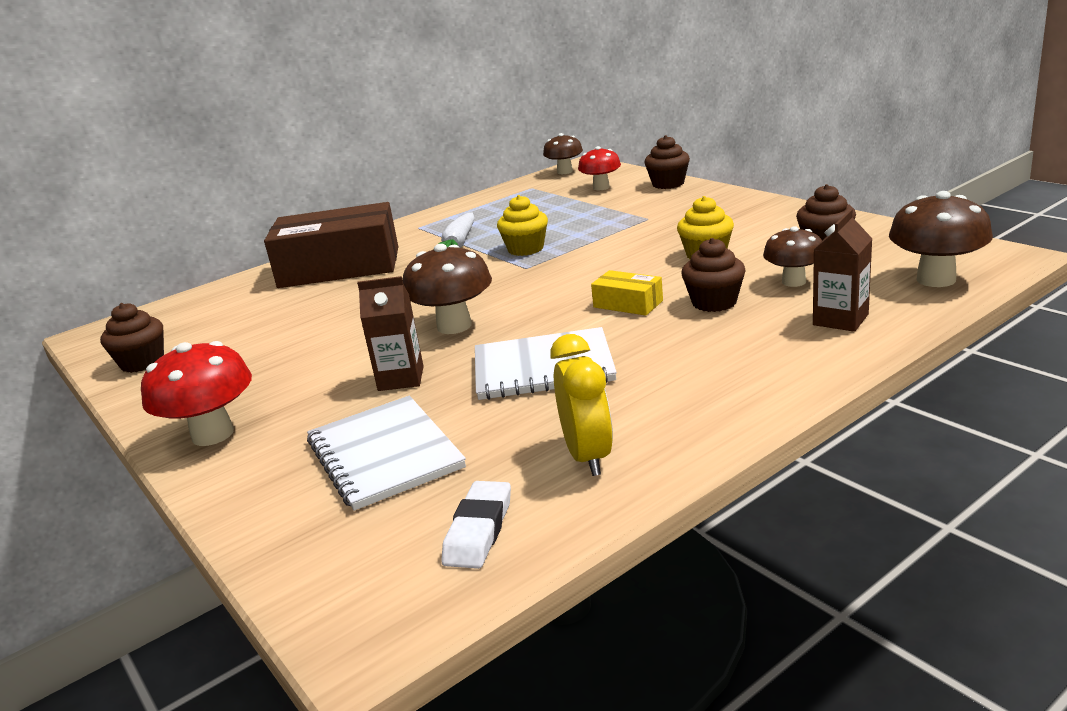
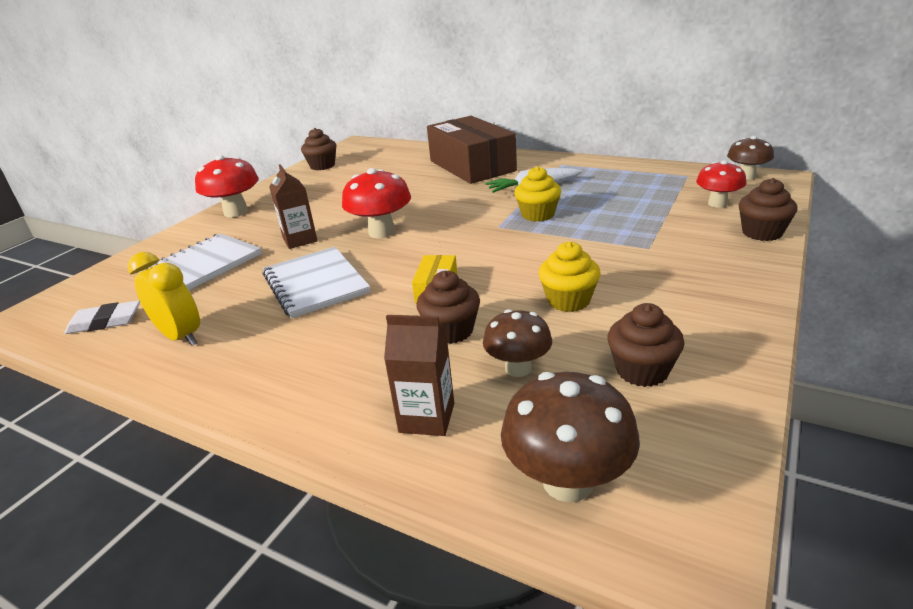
camera: 65 degrees right, 5 degrees up
brown mushroom [403,244,492,334] -> red mushroom [342,168,411,238]
yellow clock [550,334,613,476] -> yellow clock turned 105 degrees counterclockwise [128,252,200,346]

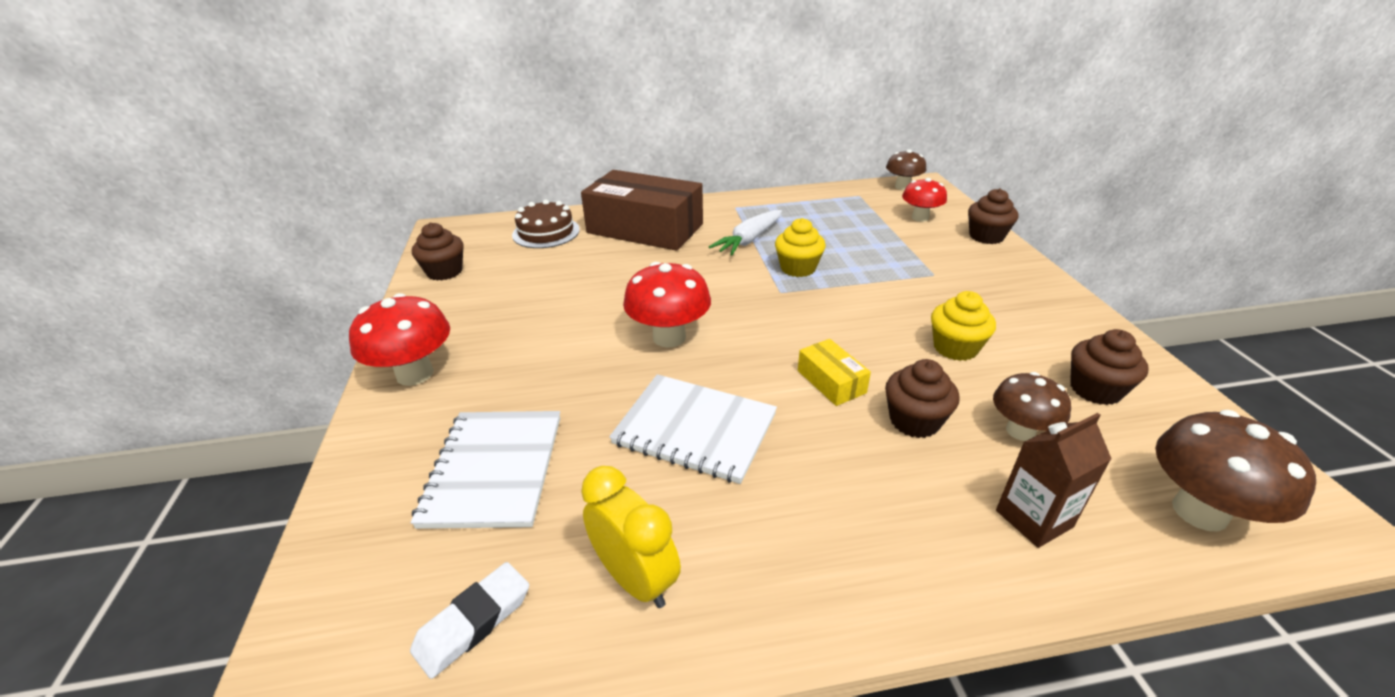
camera: 40 degrees left, 5 degrees up
yellow clock [128,252,200,346] -> yellow clock turned 45 degrees clockwise [581,466,681,608]
brown carton [269,164,318,249] -> none
none -> brown cake [512,199,580,248]

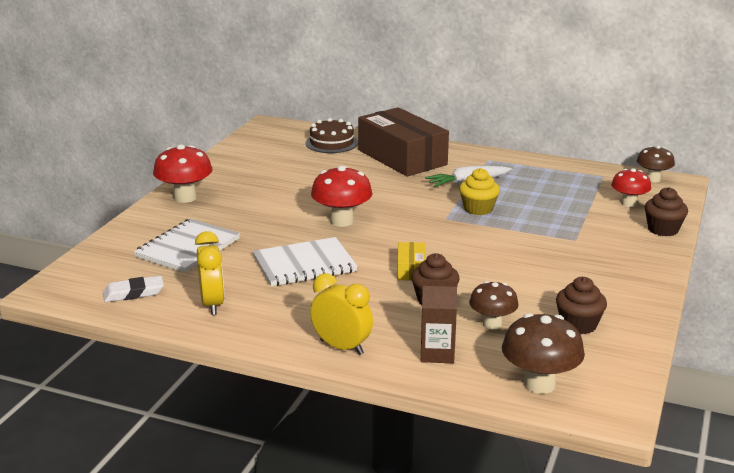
camera: 30 degrees right, 10 degrees down
brown cupcake [412,223,464,281] -> none
white notebook [609,374,777,484] -> white notebook turned 75 degrees counterclockwise [253,237,358,286]
yellow cupcake [931,291,996,361] -> none
none -> yellow clock [310,273,373,355]

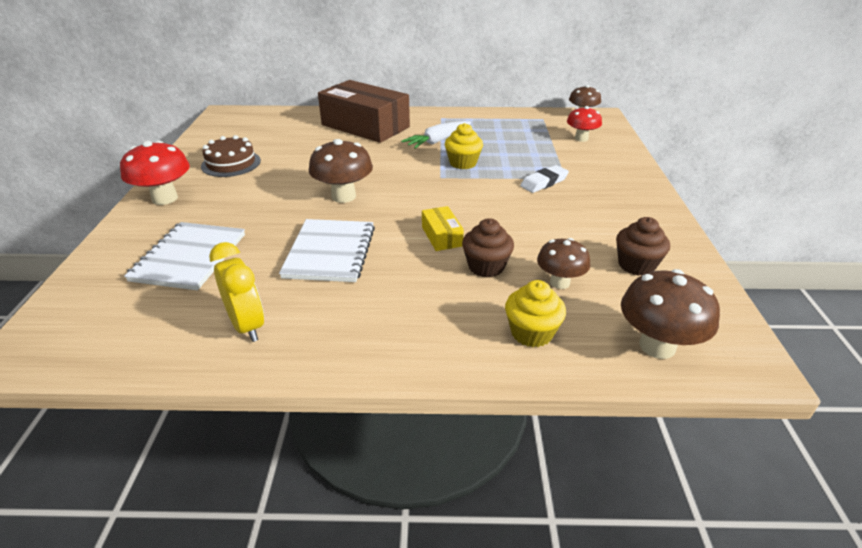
camera: 20 degrees left, 10 degrees up
white eraser [103,276,164,302] -> white eraser moved to [520,165,569,193]
white notebook [253,237,358,286] -> white notebook turned 45 degrees counterclockwise [279,219,375,282]
brown cake [305,118,358,153] -> brown cake moved to [201,135,261,177]
yellow clock [310,273,373,355] -> none
red mushroom [311,166,373,227] -> brown mushroom [309,139,373,203]
brown carton [421,279,457,363] -> yellow cupcake [505,280,566,347]
brown cupcake [645,187,688,236] -> none

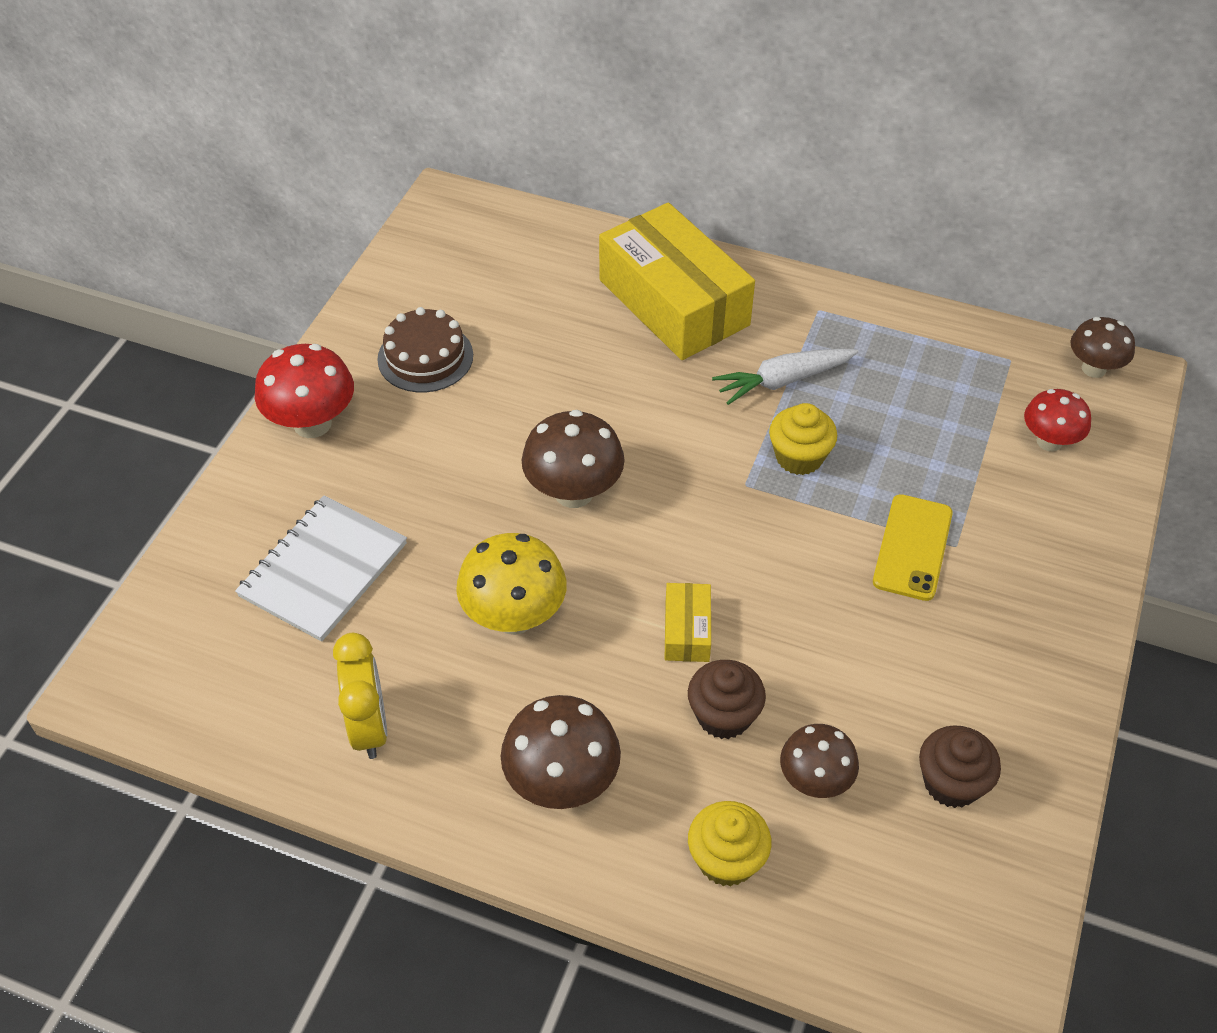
camera: 20 degrees right, 15 degrees up
white notebook [279,219,375,282] -> yellow mushroom [456,533,567,635]
brown box [318,80,410,143] -> yellow box [599,203,755,360]
white eraser [520,165,569,193] -> yellow phone [873,494,953,601]
brown mushroom [621,269,720,359] -> brown mushroom moved to [501,695,621,809]

